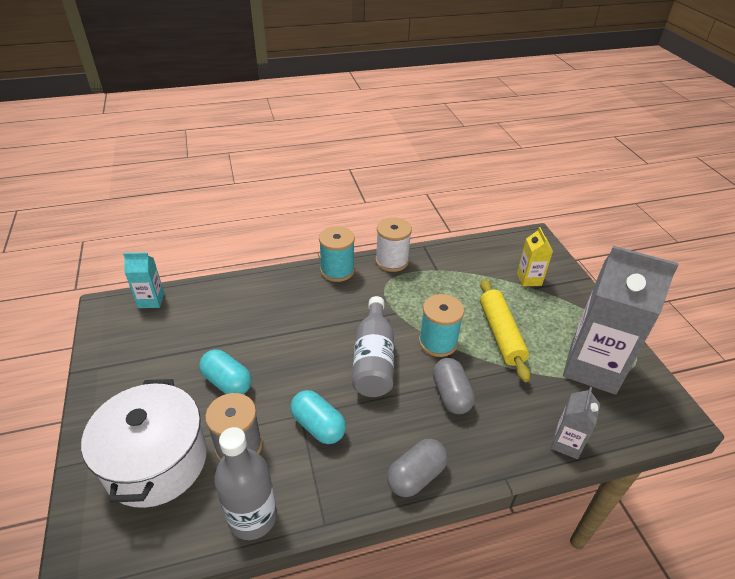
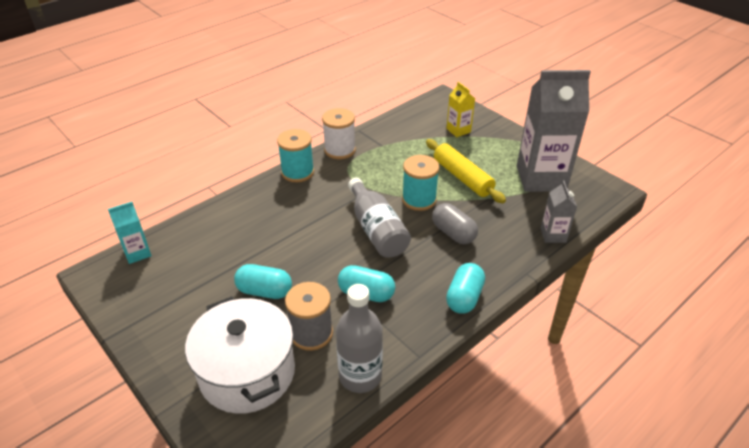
camera: 25 degrees left, 0 degrees up
grey capsule [387,439,448,497] -> turquoise capsule [446,263,485,314]

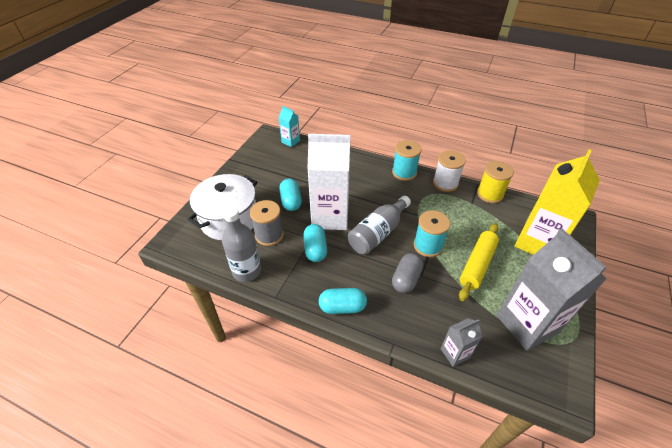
camera: 65 degrees right, 5 degrees up
yellow carton [446,82,475,137] -> yellow carton [514,149,600,255], size x2.15
none -> white carton [307,134,350,230]
none -> yellow spool [477,161,514,203]

